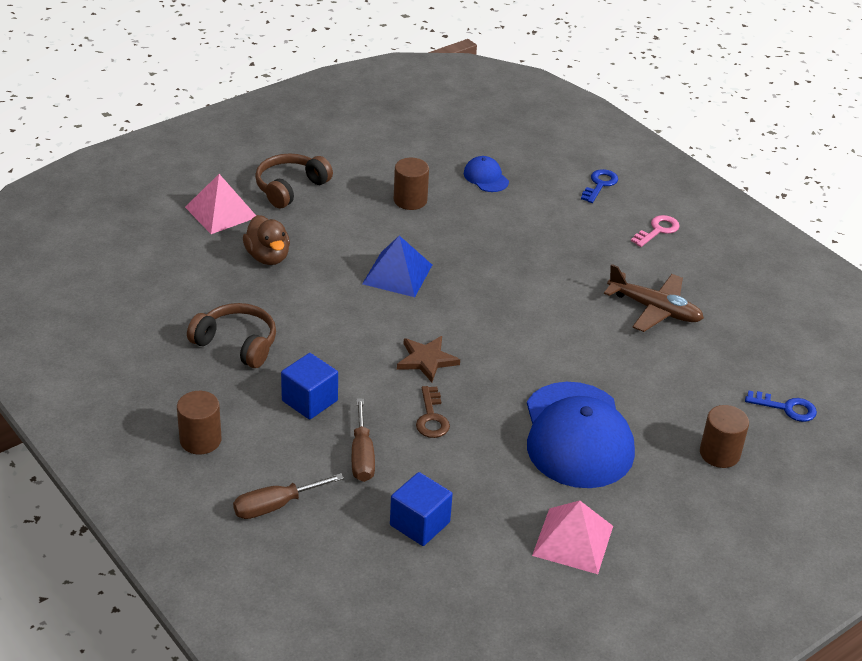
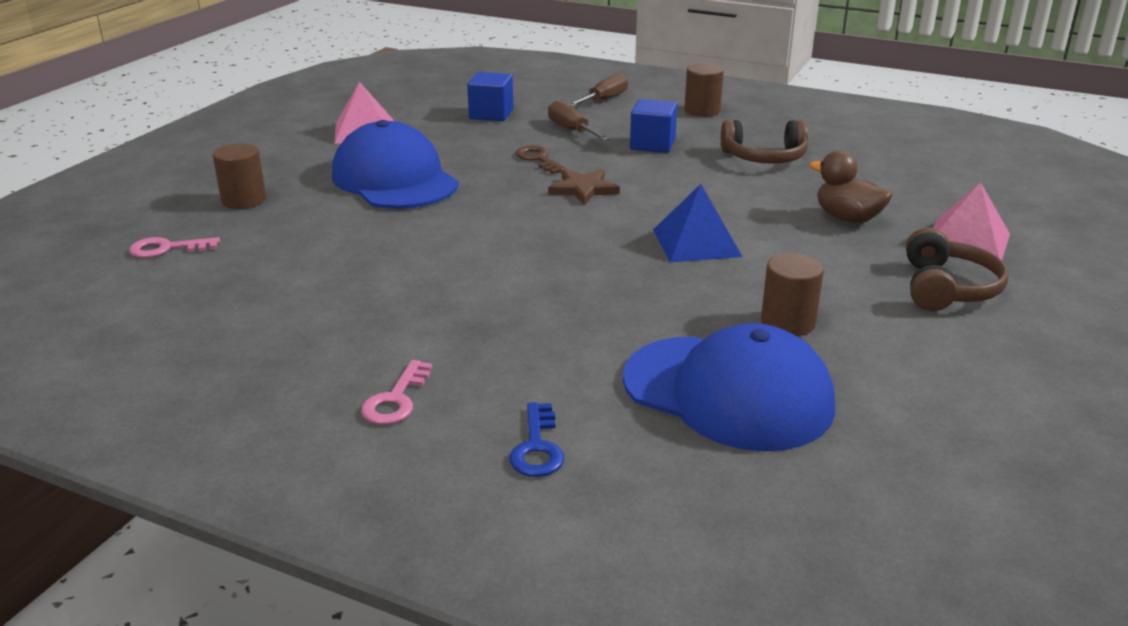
camera: 155 degrees right, 10 degrees down
blue cap [464,156,509,192] -> blue cap [623,323,835,451], size x2.27
brown plane [604,264,704,332] -> none
blue key [745,390,817,422] -> pink key [129,237,220,258]

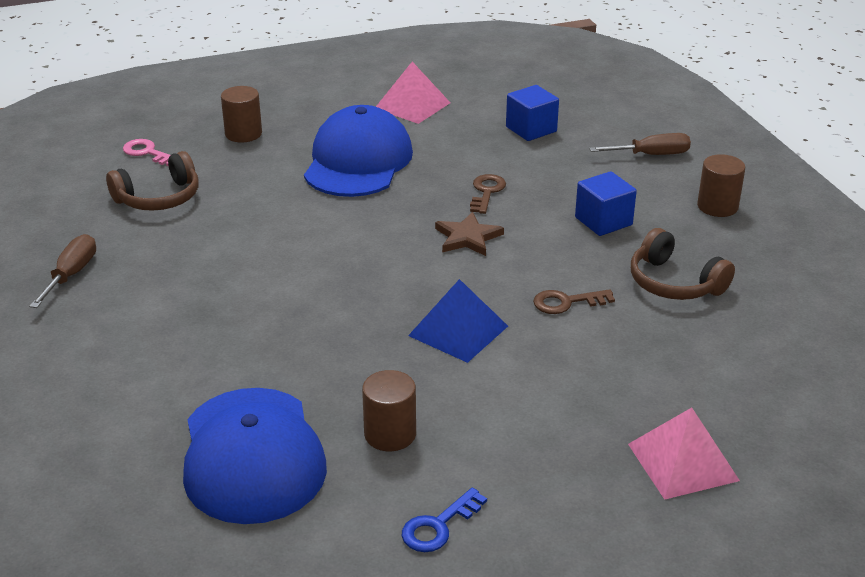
camera: 45 degrees right, 5 degrees up
pink key [361,360,432,425] -> none
blue key [509,402,564,477] -> blue key moved to [402,487,487,552]
brown screwdriver [548,101,610,141] -> brown screwdriver moved to [29,234,96,308]
brown duck [809,150,892,223] -> none
brown headphones [906,228,1008,311] -> brown headphones moved to [106,151,199,211]
none -> brown key [533,289,615,314]

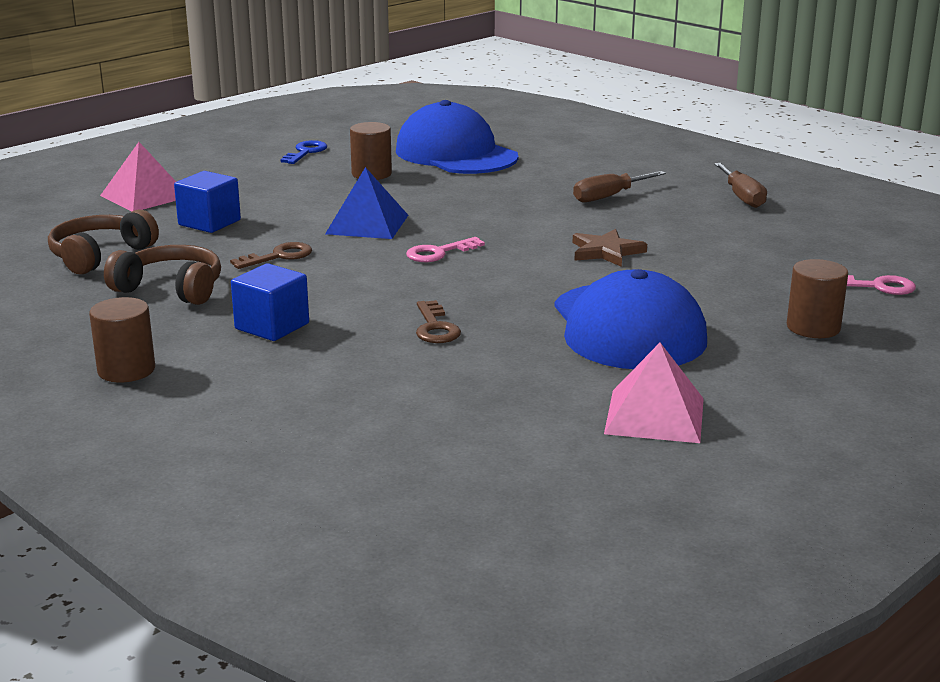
camera: 155 degrees right, 10 degrees down
brown headphones [106,151,199,211] -> brown headphones moved to [48,209,159,275]
brown star [435,212,504,256] -> brown star moved to [573,229,647,267]
blue cube [506,85,559,141] -> blue cube moved to [174,171,241,233]
brown screwdriver [589,133,691,155] -> brown screwdriver moved to [573,171,666,202]
none -> pink key [406,237,485,262]

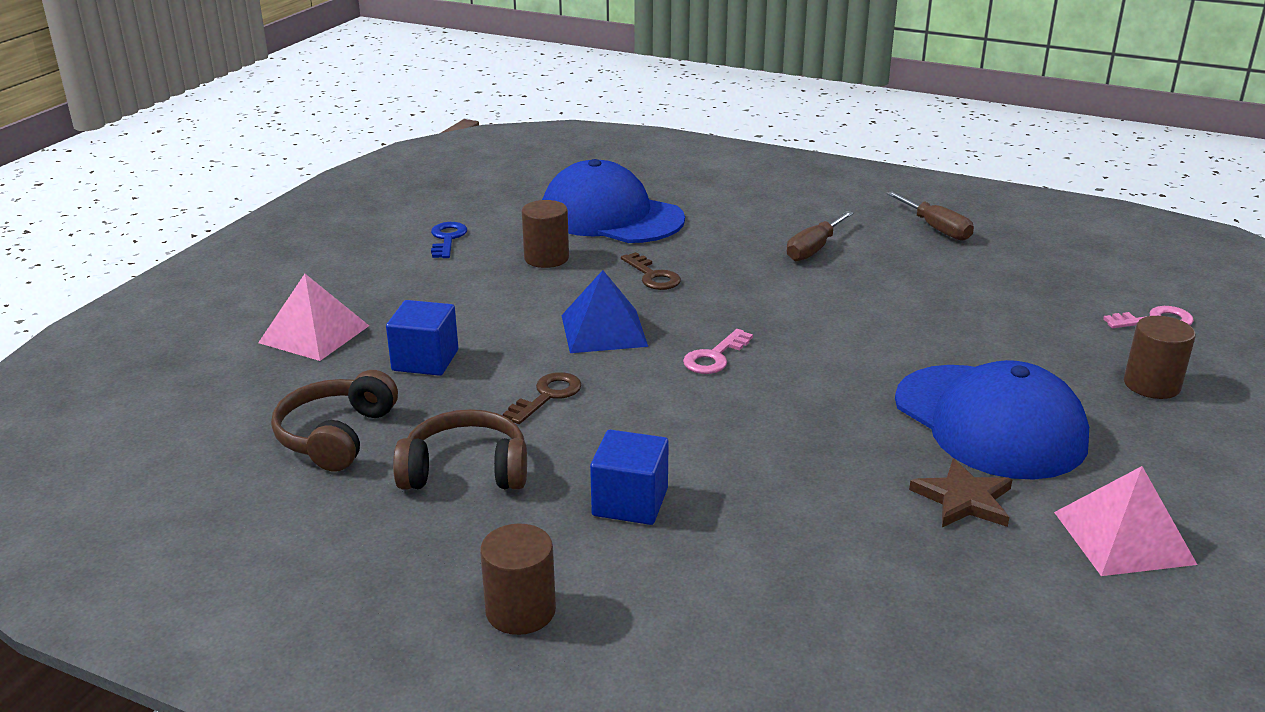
camera: 20 degrees left, 5 degrees up
brown key [416,300,461,343] -> brown key moved to [621,252,681,290]
brown star [573,229,647,267] -> brown star moved to [909,458,1013,527]

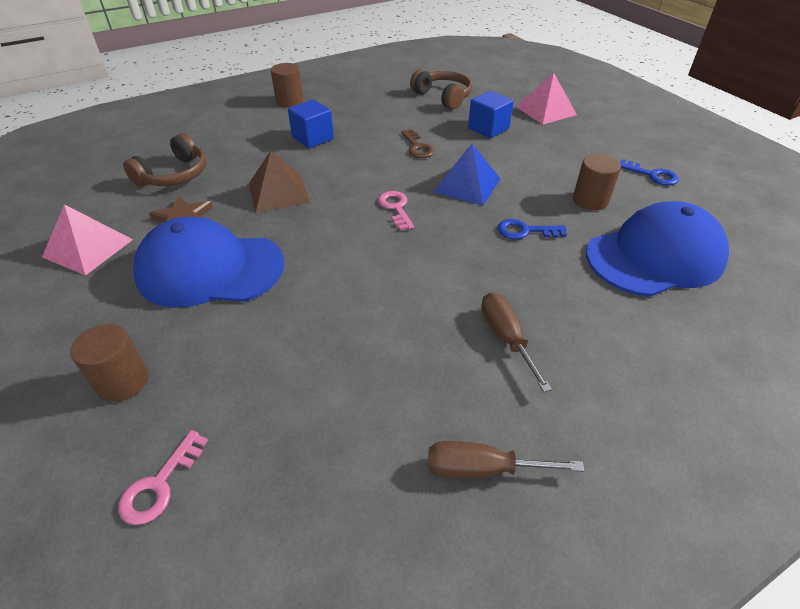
camera: 125 degrees right, 15 degrees up
brown headphones [393,409,527,489] -> brown headphones moved to [123,133,206,187]
brown key [621,252,681,290] -> blue key [498,219,567,239]
none -> brown pyramid [249,151,310,213]

